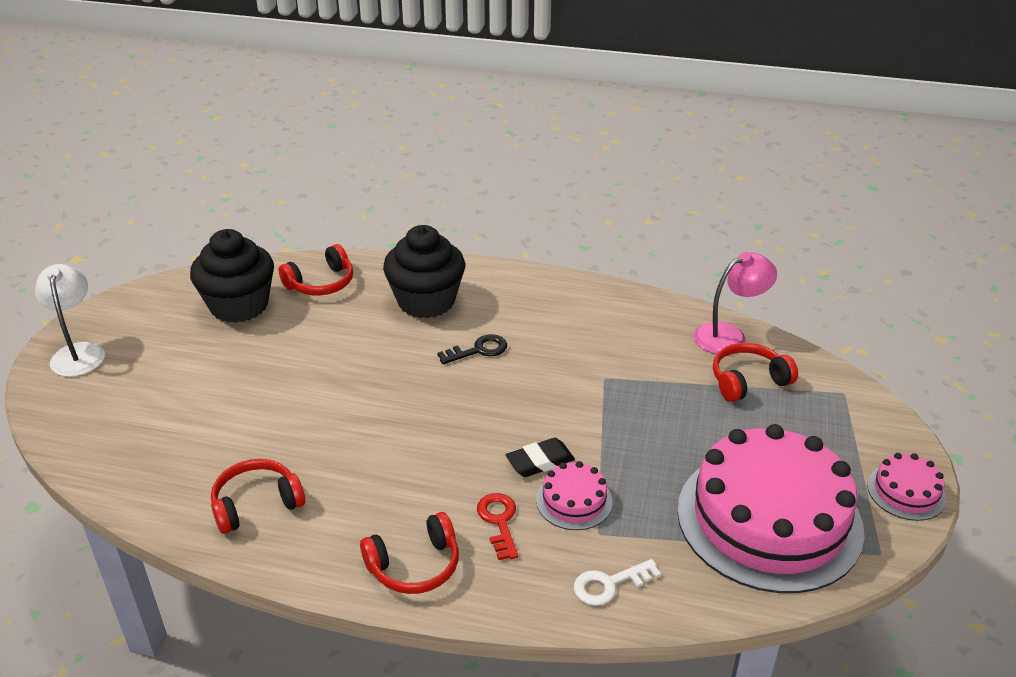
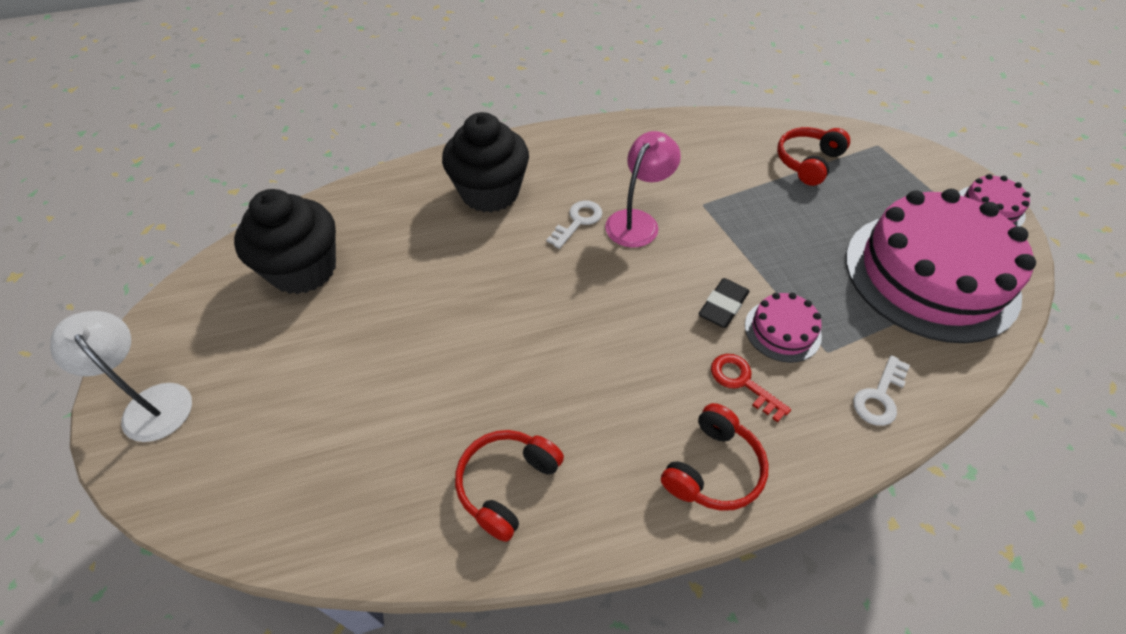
camera: 30 degrees left, 15 degrees up
red headphones [279,244,353,295] -> none
black key [437,334,507,364] -> white key [547,200,603,249]
pink lamp [694,252,777,354] -> pink lamp moved to [605,131,681,248]

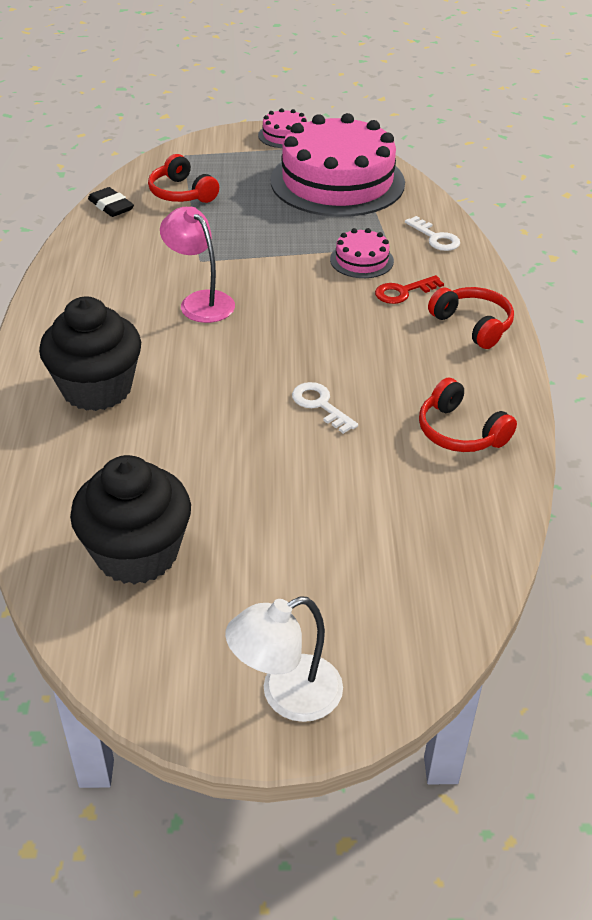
camera: 75 degrees left, 10 degrees down
white key [547,200,603,249] -> white key moved to [292,382,358,434]
black eraser [698,278,749,328] -> black eraser moved to [88,187,134,217]

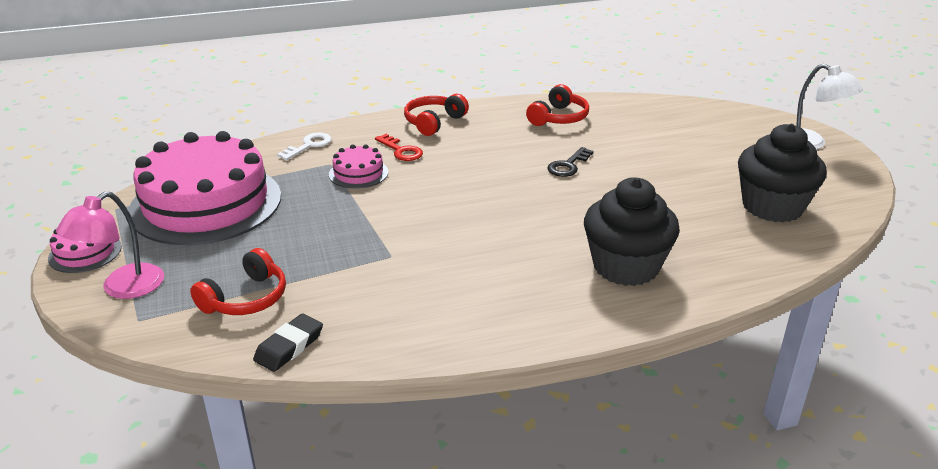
camera: 105 degrees left, 10 degrees down
pink lamp [160,207,235,323] -> pink lamp moved to [56,191,164,299]
white key [292,382,358,434] -> black key [547,147,594,177]

